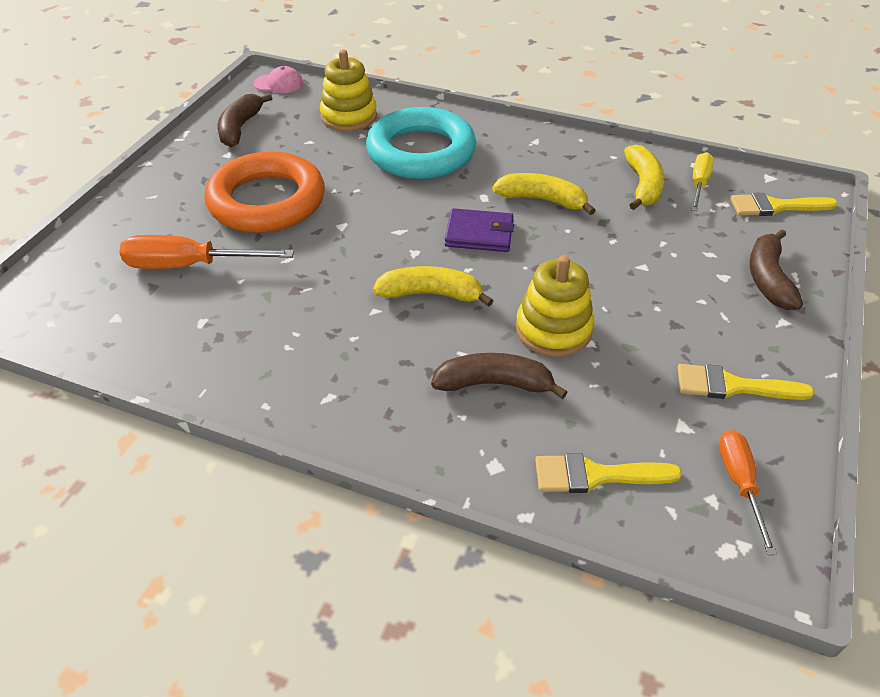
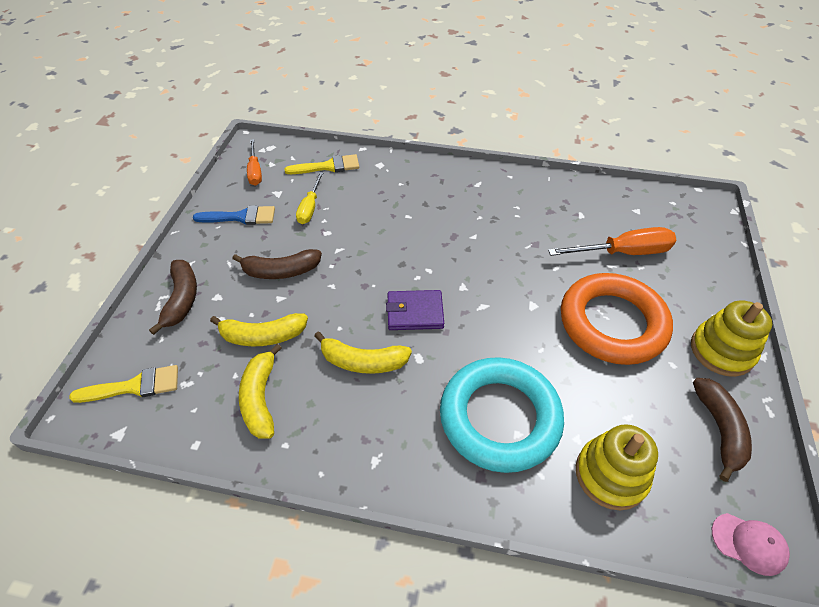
camera: 170 degrees right, 5 degrees up
pink cap [253,66,303,93] -> pink cap turned 150 degrees counterclockwise [712,513,790,576]
yellow banana [373,266,494,307] -> yellow banana moved to [210,313,308,346]
brown banana [431,353,568,399] -> brown banana moved to [232,249,322,279]
yellow stacking toy [516,255,594,357] -> yellow stacking toy moved to [691,300,772,377]
yellow brush [678,364,815,400] -> blue brush [193,205,275,225]
yellow screwdriver [691,152,714,211] -> yellow screwdriver moved to [296,172,323,224]

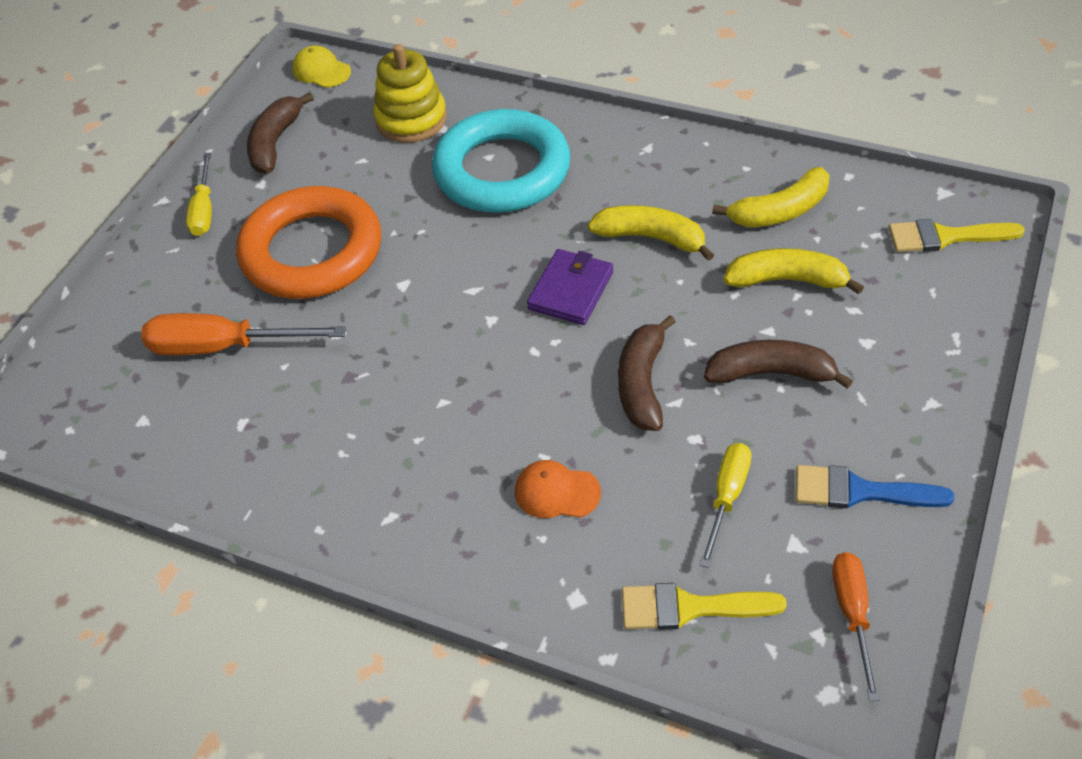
camera: 165 degrees left, 0 degrees up
brown banana [149,260,197,335] -> brown banana moved to [618,315,676,431]
yellow banana [239,344,282,439] -> yellow banana turned 60 degrees clockwise [712,167,830,227]
purple wallet [386,290,444,330] -> purple wallet turned 75 degrees counterclockwise [527,249,613,325]
yellow stacking toy [691,300,772,377] -> yellow screwdriver [186,153,212,236]
pink cap [712,513,790,576] -> yellow cap [292,46,351,88]
none -> orange cap [515,460,601,518]

